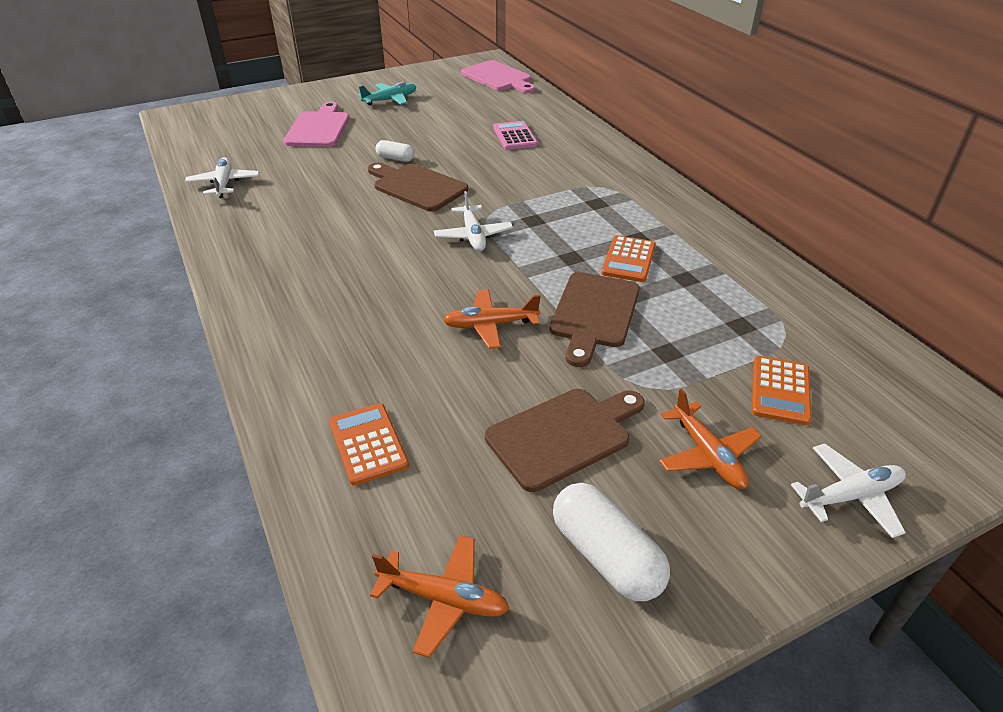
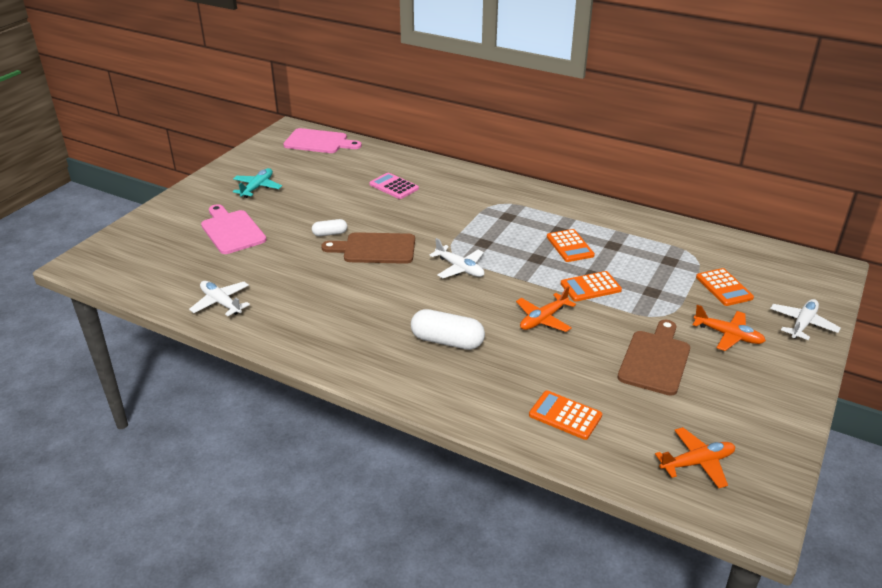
camera: 35 degrees left, 5 degrees down
brown cutting board [550,272,640,367] -> orange calculator [561,271,622,302]
white capsule [553,483,670,601] -> white capsule moved to [411,309,485,350]

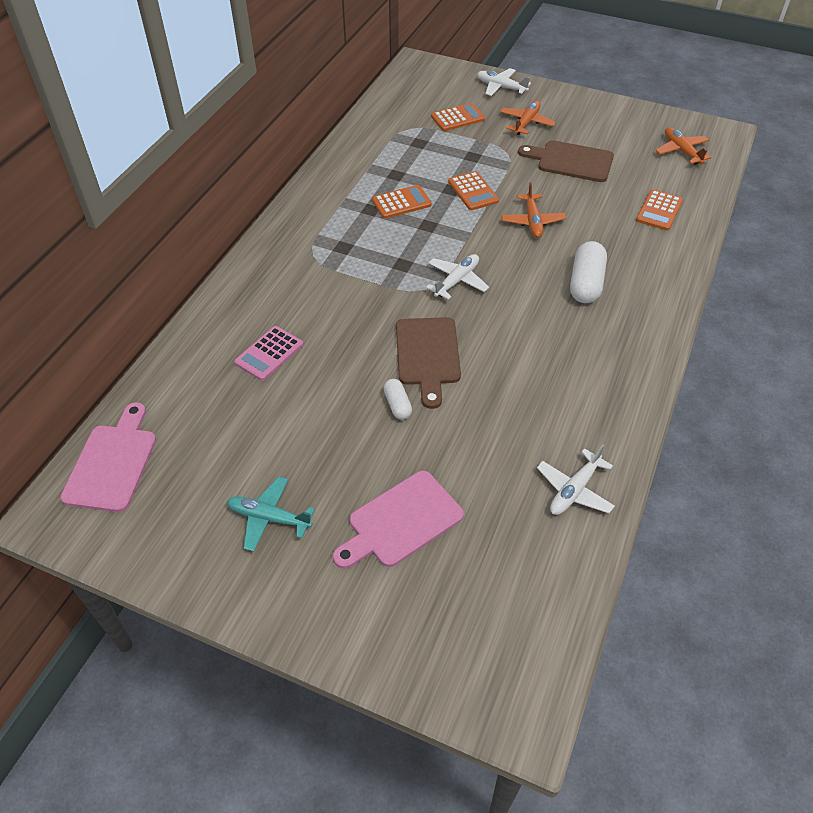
camera: 95 degrees left, 15 degrees up
orange plane [516,286,576,332] -> orange plane turned 45 degrees clockwise [501,182,567,238]

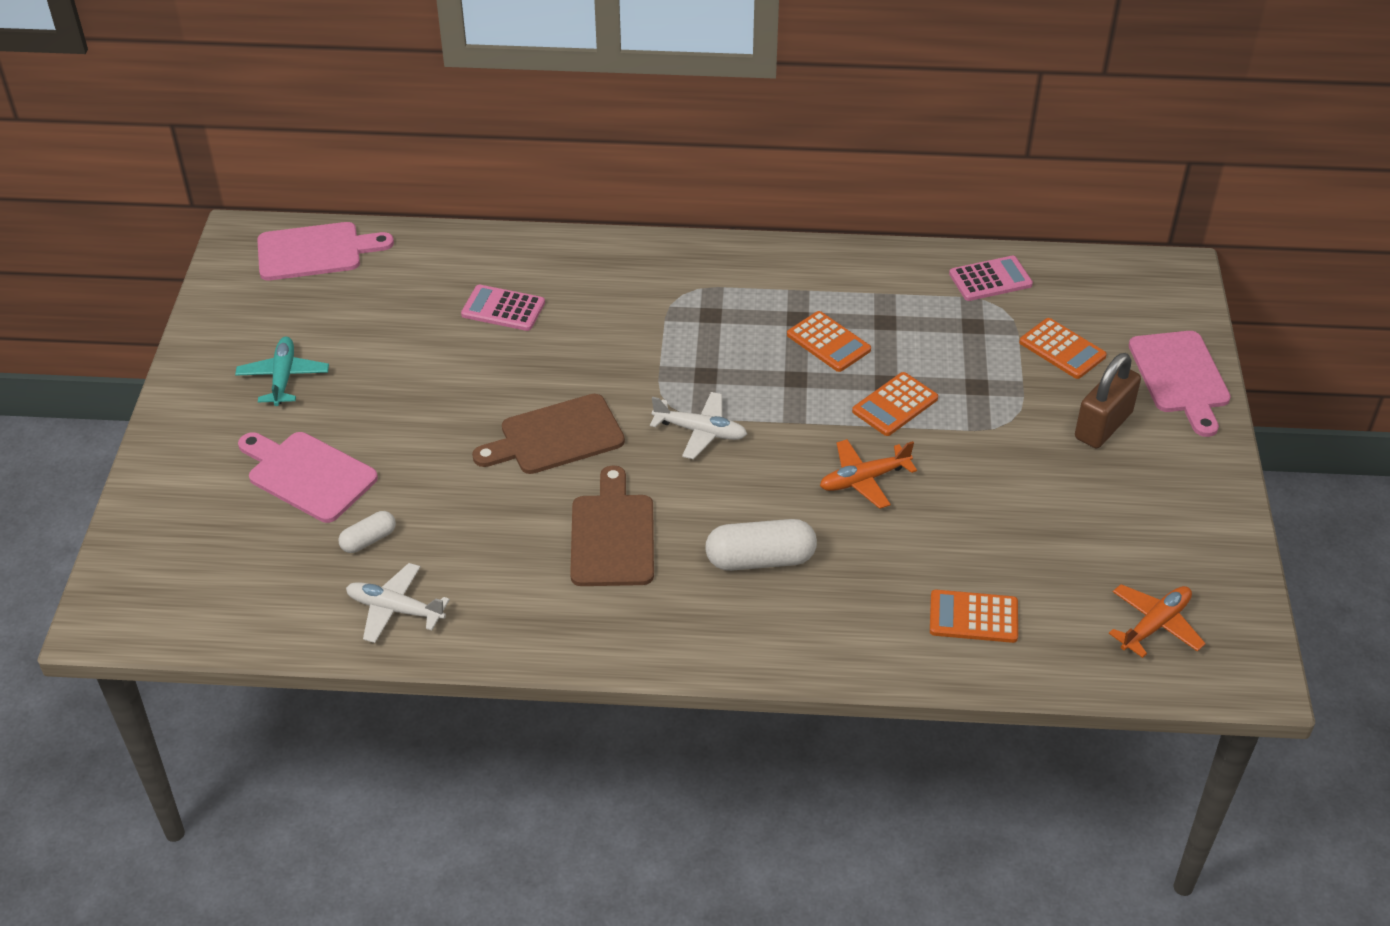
camera: 70 degrees right, 5 degrees down
white capsule [383,379,412,420] -> white capsule moved to [338,511,396,553]
white plane [477,68,531,96] -> pink cutting board [1129,331,1231,437]
orange plane [500,101,556,135] -> brown padlock [1075,353,1141,448]
brown cutting board [518,140,614,182] -> brown cutting board moved to [570,465,654,586]
none -> pink calculator [949,256,1033,301]

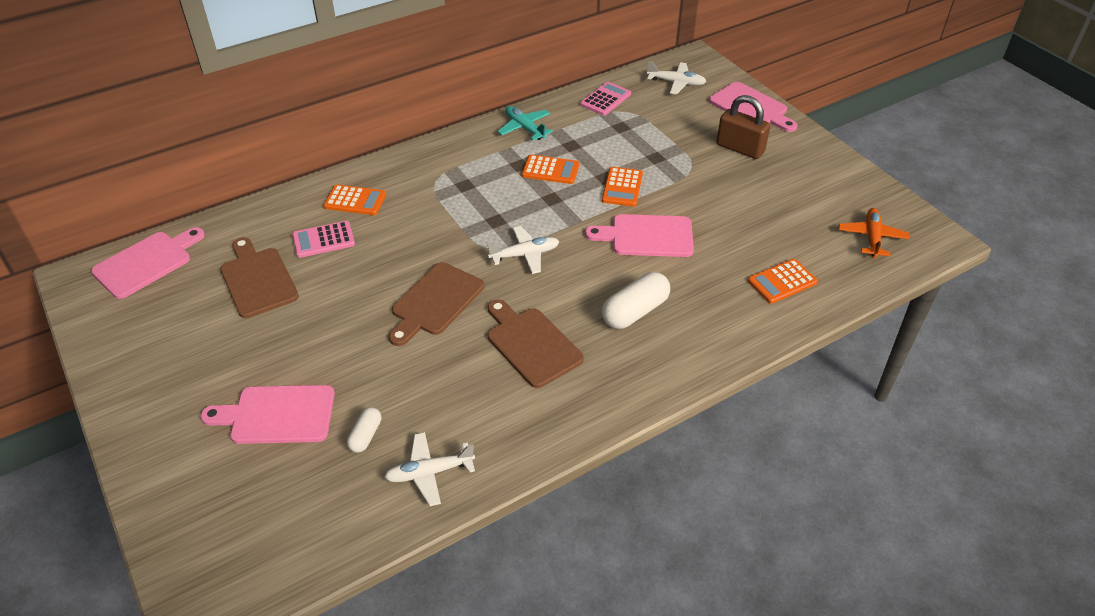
camera: 35 degrees left, 0 degrees up
turquoise plane [235,337,329,406] -> turquoise plane moved to [498,106,553,141]
orange plane [820,439,917,509] -> pink cutting board [585,214,694,257]
orange calculator [1019,318,1107,379] -> orange calculator moved to [324,184,386,215]
brown padlock [1075,353,1141,448] -> brown padlock turned 60 degrees counterclockwise [716,95,770,159]
none -> brown cutting board [220,237,299,318]
none -> white plane [647,61,706,94]

